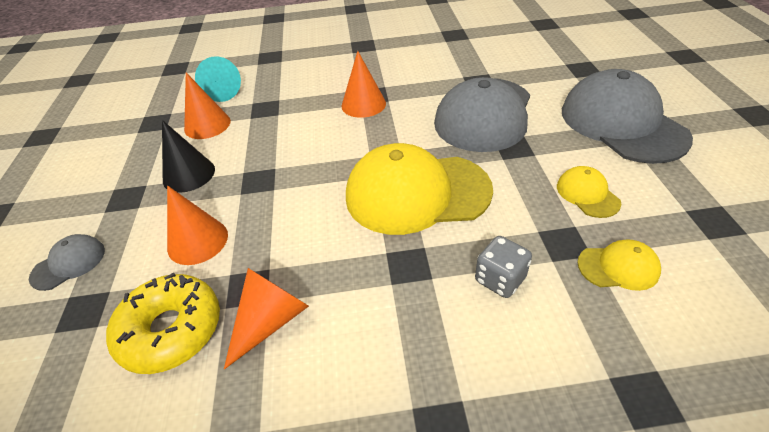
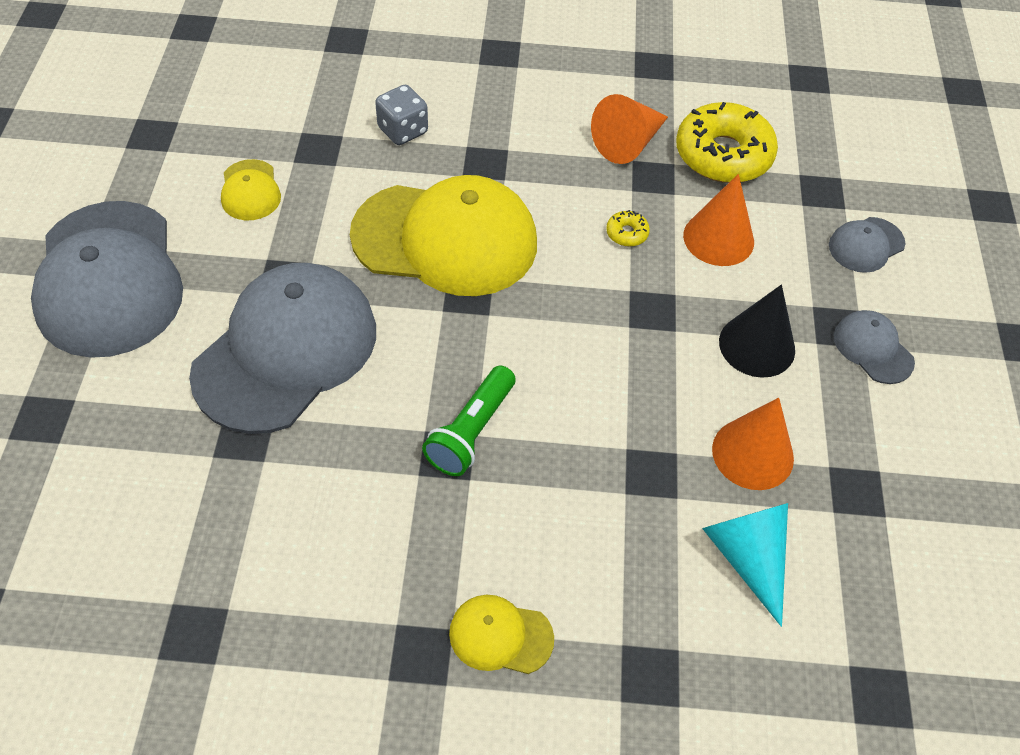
camera: 175 degrees left, 10 degrees up
orange cone [341,51,386,118] -> green flashlight [422,366,515,476]
yellow cap [577,240,661,291] -> yellow cap moved to [449,595,554,674]
none -> yellow donut [606,210,650,247]
none -> grey cap [834,310,915,384]

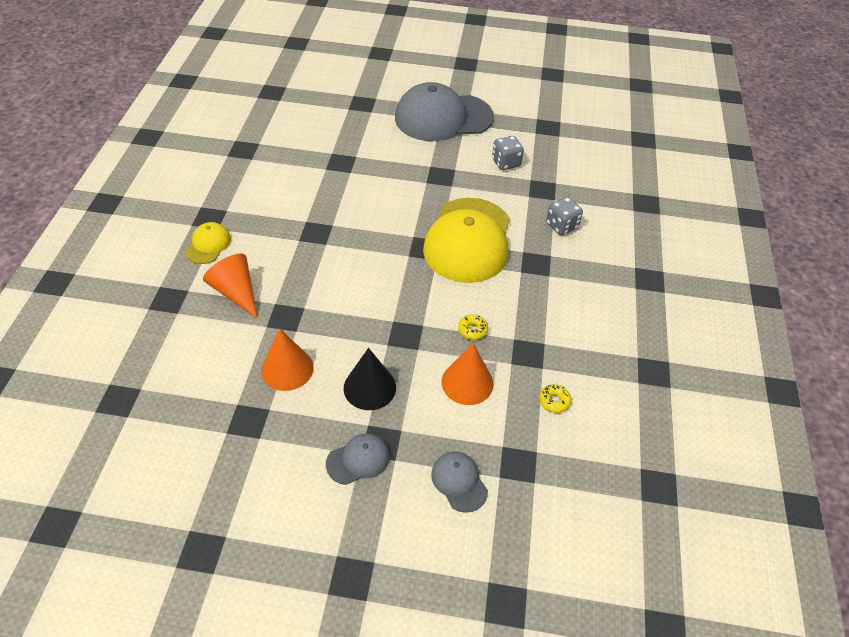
camera: 95 degrees right, 5 degrees down
grey cap [189,263,376,434] -> none
yellow cap [221,159,281,220] -> grey dice [492,136,524,170]
green flashlight [422,366,515,476] -> none
orange cone [591,94,668,164] -> orange cone moved to [203,254,258,319]
yellow donut [676,102,778,183] -> yellow donut [539,384,571,413], size x0.41
turquoise cone [702,503,788,627] -> none

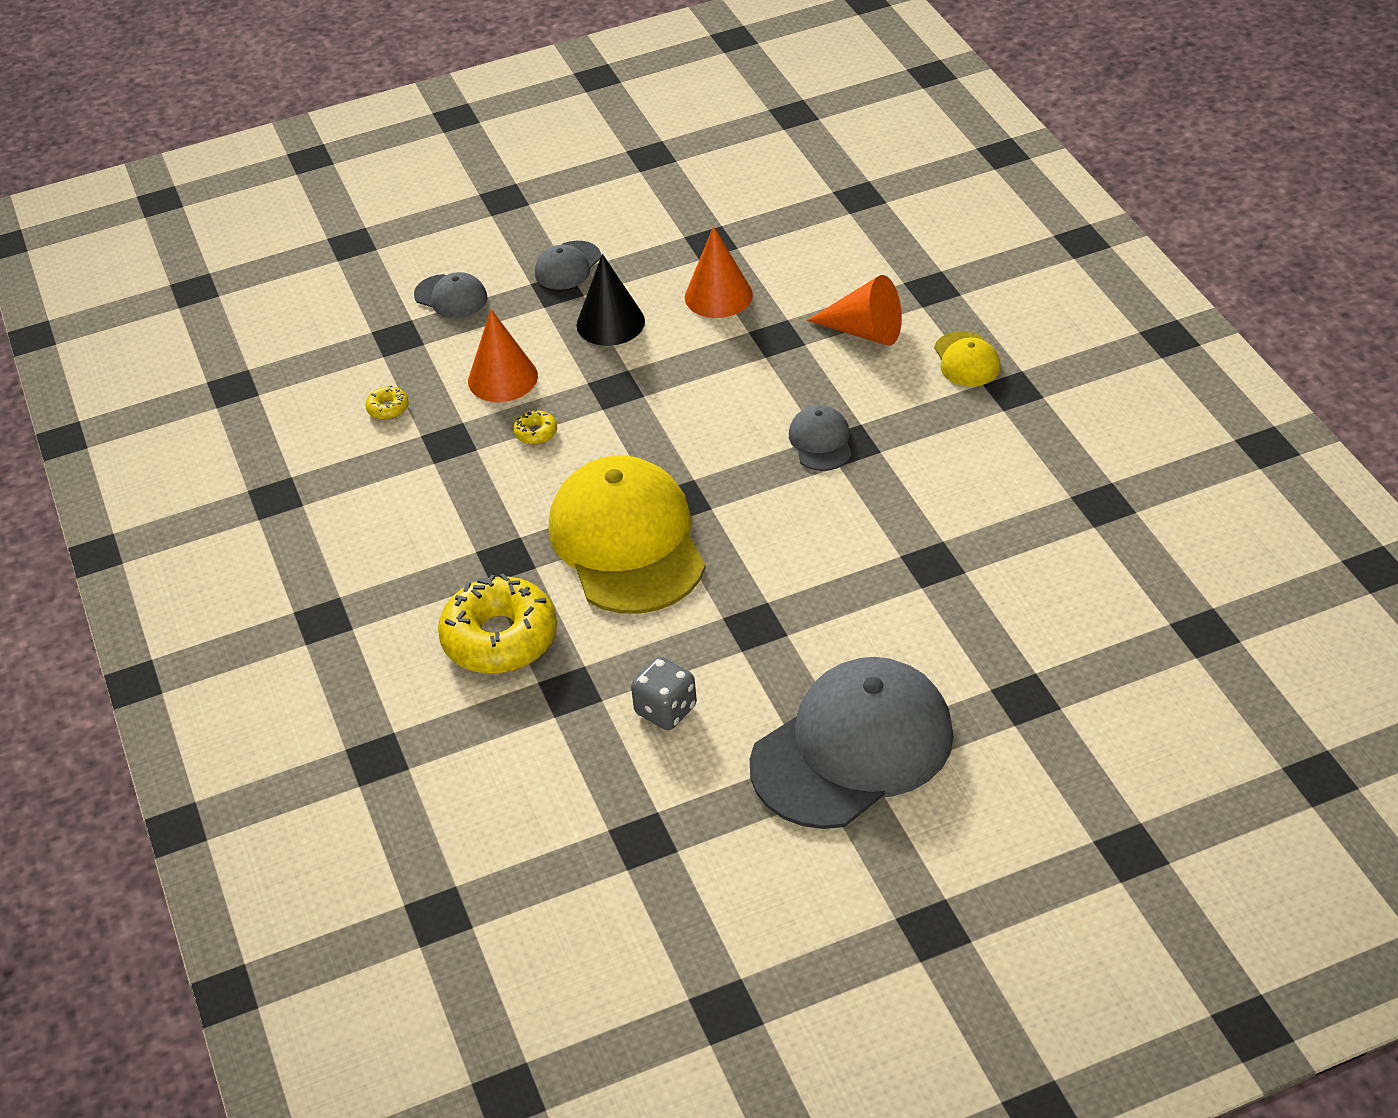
camera: 155 degrees right, 5 degrees down
grey dice [546,197,583,235] -> yellow donut [438,573,557,674]
none -> grey cap [789,405,852,471]

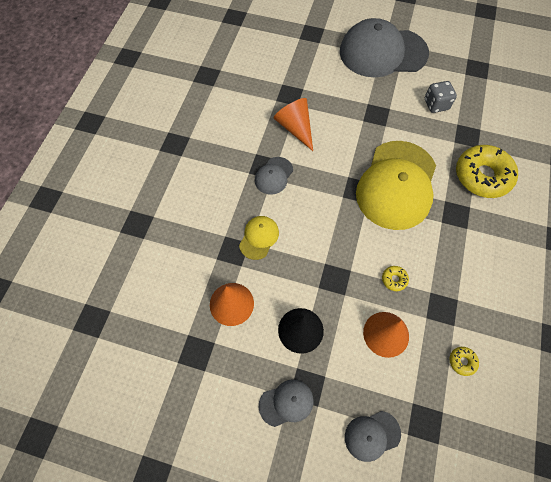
camera: 145 degrees left, 20 degrees up
grey cap [414,272,487,318] -> grey cap turned 90 degrees counterclockwise [345,411,401,462]
orange cone [807,275,902,346] -> orange cone moved to [273,98,313,151]
yellow cap [934,331,1001,387] -> yellow cap moved to [239,216,279,260]

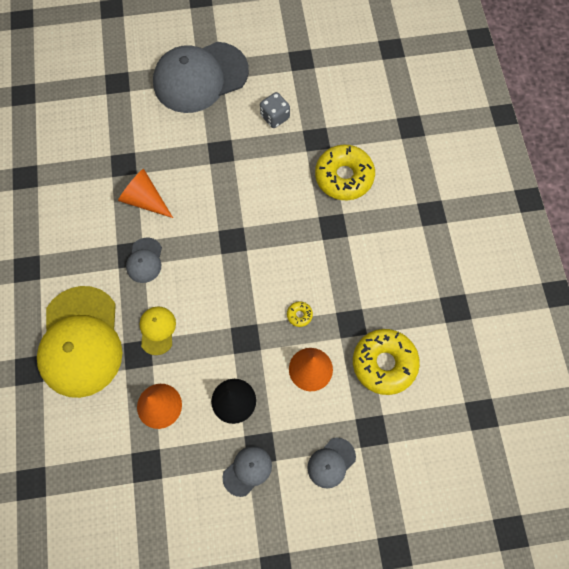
camera: 25 degrees left, 5 degrees up
yellow cap [356,141,436,230] -> yellow cap moved to [37,286,123,398]
yellow donut [449,347,479,376] -> yellow donut [353,329,420,395], size x2.46

